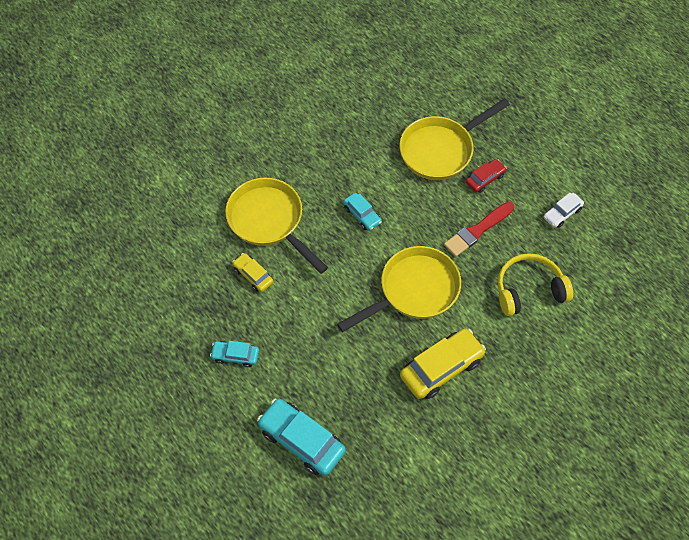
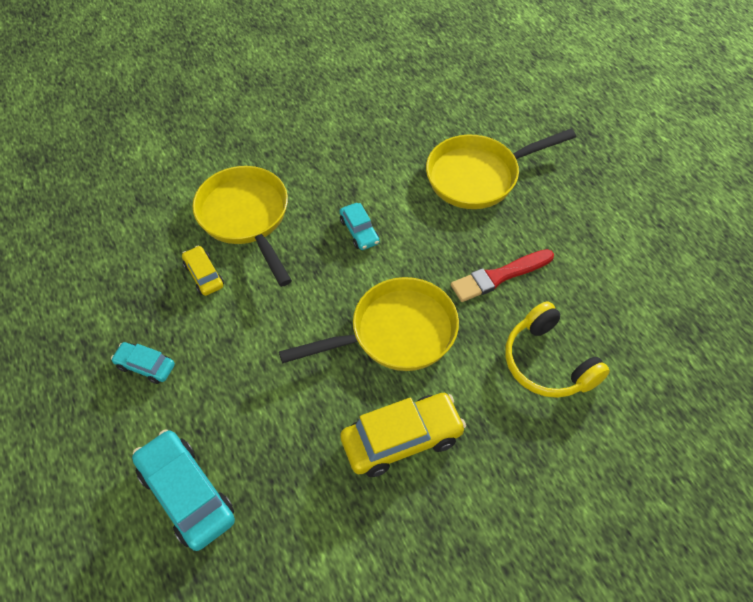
camera: 15 degrees right, 5 degrees down
red car [466,159,507,193] -> none
yellow headphones [498,253,573,316] -> yellow headphones turned 120 degrees counterclockwise [505,302,610,398]
white car [544,193,584,228] -> none

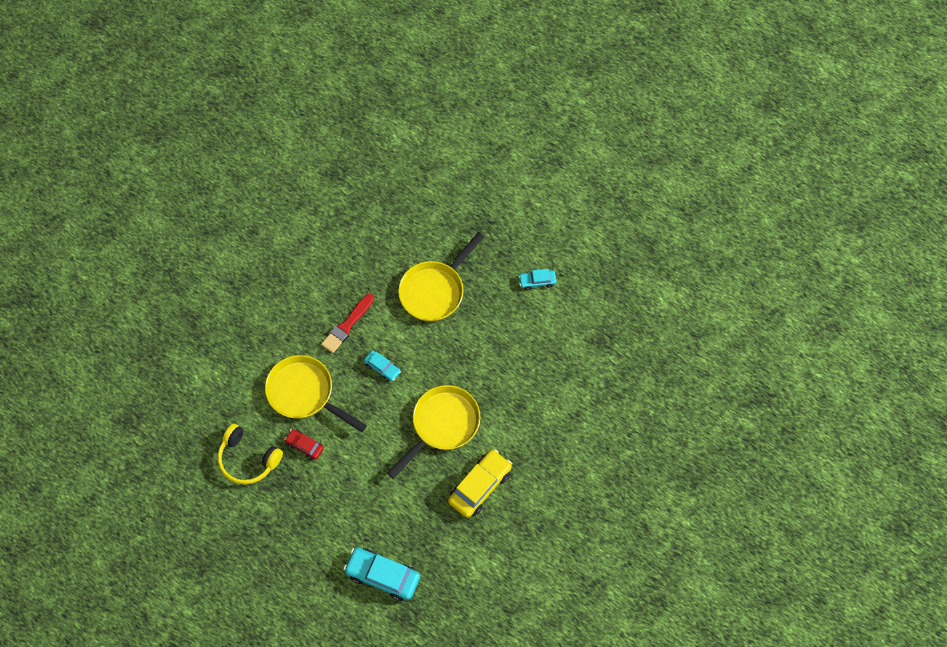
camera: 30 degrees left, 10 degrees up
turquoise car [111,342,175,384] -> turquoise car moved to [518,269,557,290]
yellow car [182,246,224,296] -> red car [285,429,324,460]
red brush [451,249,554,302] -> red brush moved to [321,294,374,353]
yellow headphones [505,302,610,398] -> yellow headphones moved to [217,424,283,485]

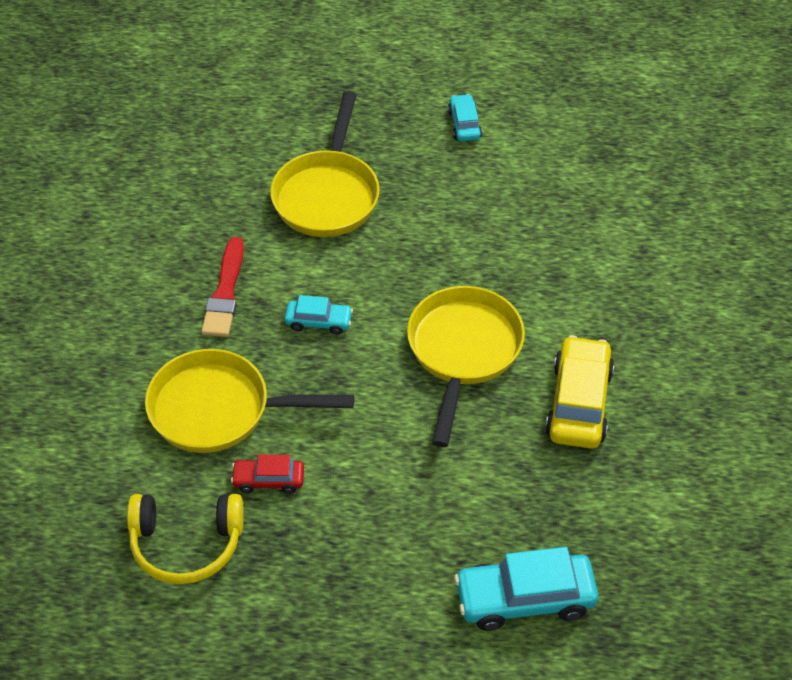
camera: 30 degrees left, 15 degrees down
turquoise car [518,269,557,290] -> turquoise car turned 120 degrees clockwise [448,94,482,141]

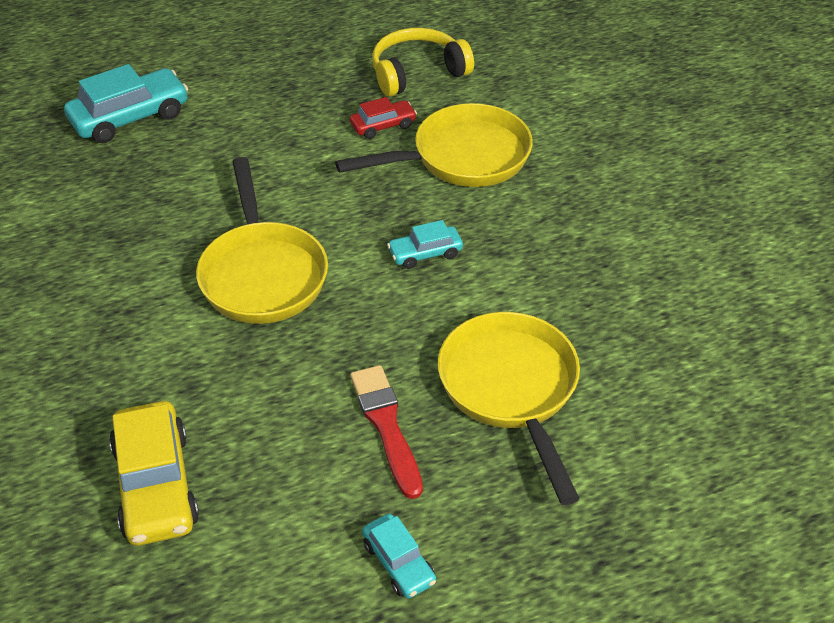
camera: 155 degrees right, 5 degrees down
red brush [201,237,244,337] -> red brush moved to [350,365,423,499]
yellow car [545,335,614,449] -> yellow car moved to [109,401,199,546]

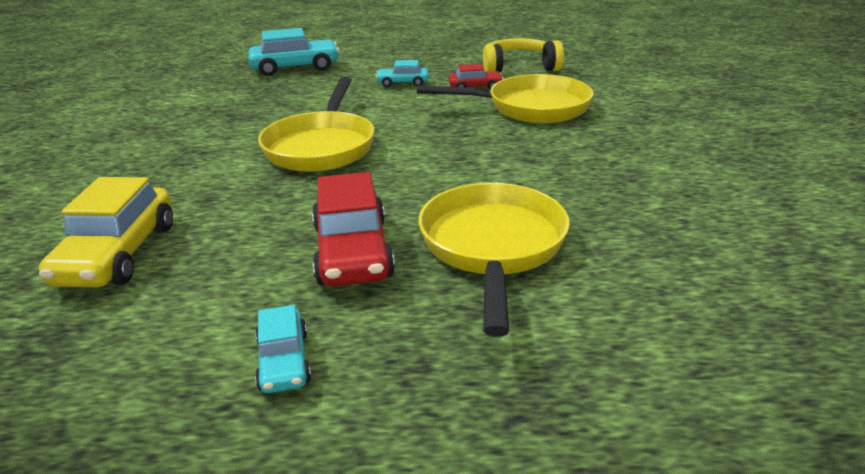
camera: 20 degrees right, 15 degrees down
red brush [350,365,423,499] -> red car [312,172,395,287]
turquoise car [387,220,463,269] -> turquoise car moved to [376,60,429,87]

